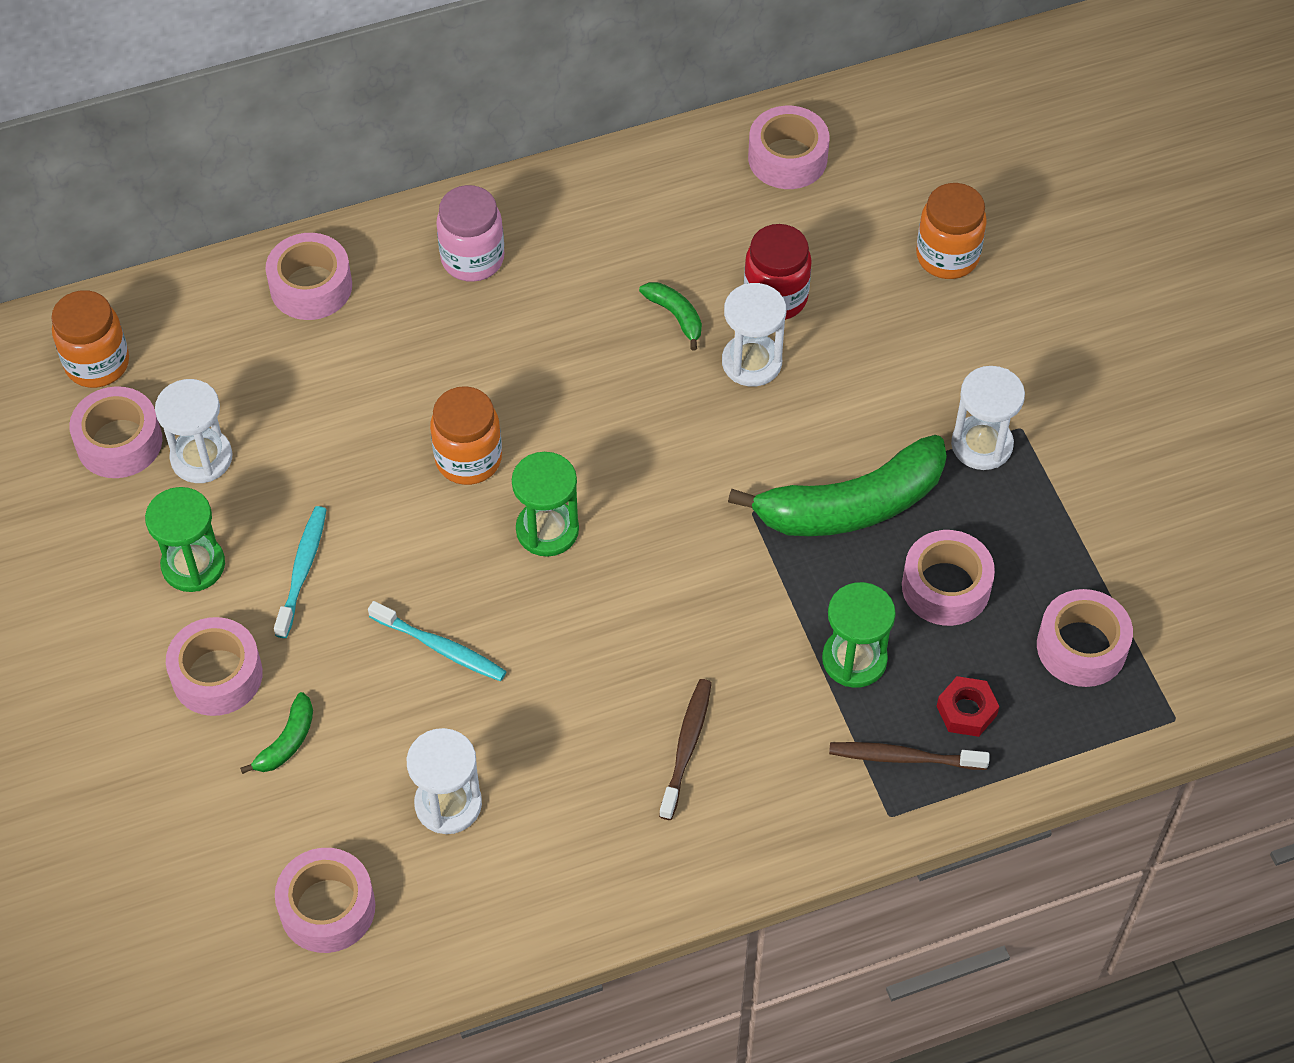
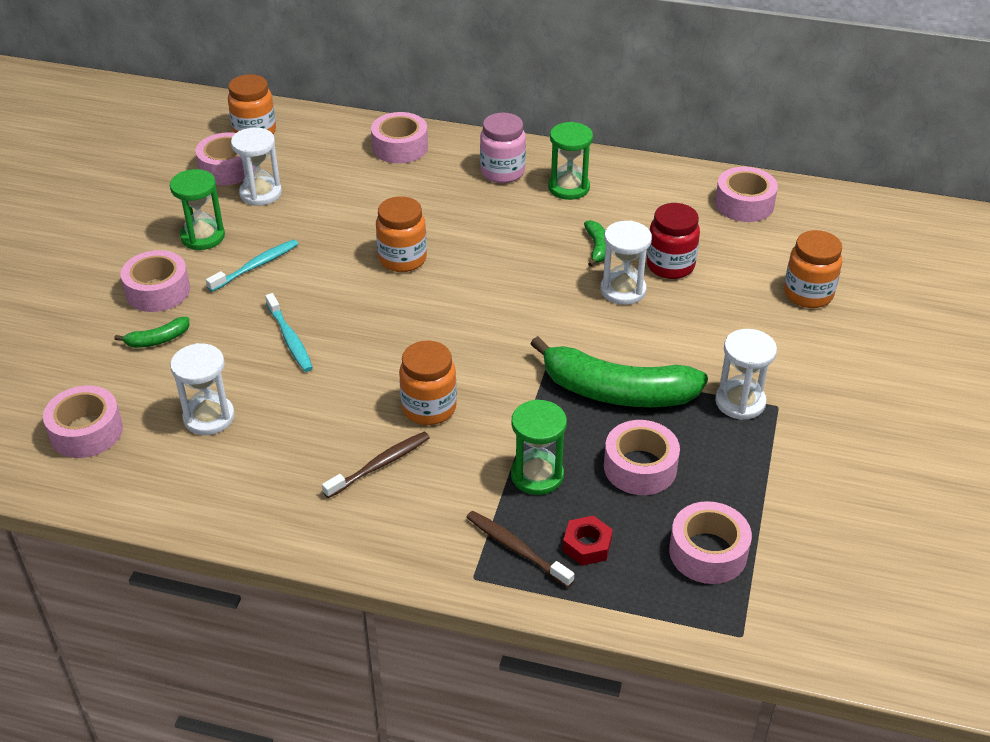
camera: 35 degrees right, 15 degrees down
green hourglass [512,452,579,557] -> green hourglass moved to [548,122,593,200]
none -> orange jar [399,341,457,425]

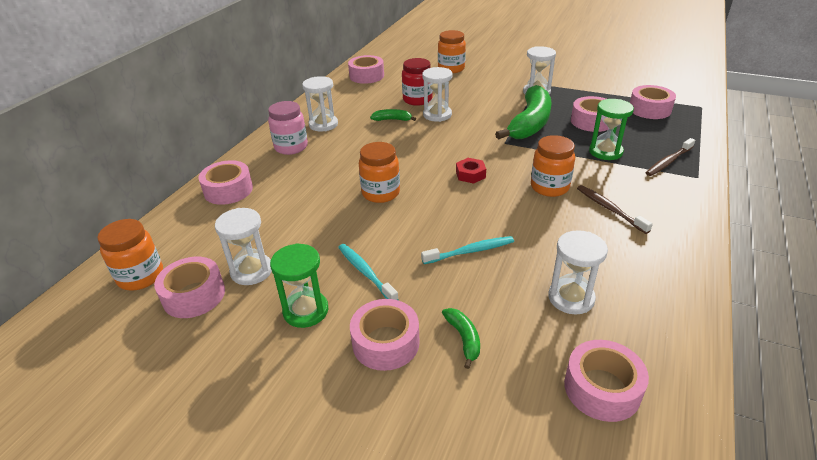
camera: 80 degrees left, 5 degrees down
green hourglass [548,122,593,200] -> white hourglass [302,76,338,132]
red nut [563,515,613,566] -> red nut moved to [456,158,486,184]

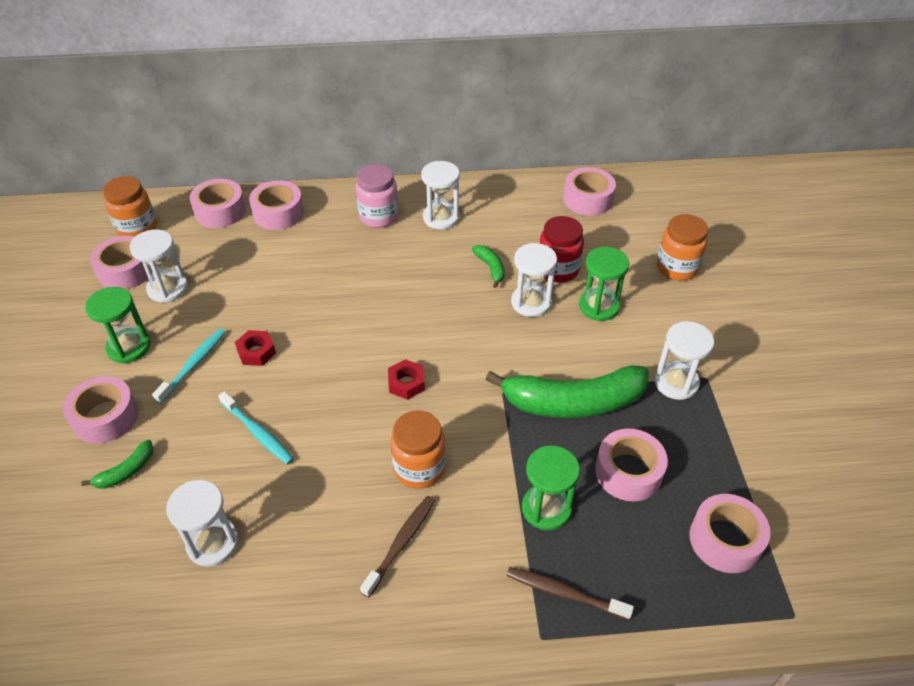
camera: 60 degrees right, 10 degrees up
orange jar [359,142,400,203] -> none
pink tape [564,340,649,422] -> pink tape moved to [190,179,246,228]
none -> red nut [235,330,276,366]
none -> green hourglass [579,247,629,321]

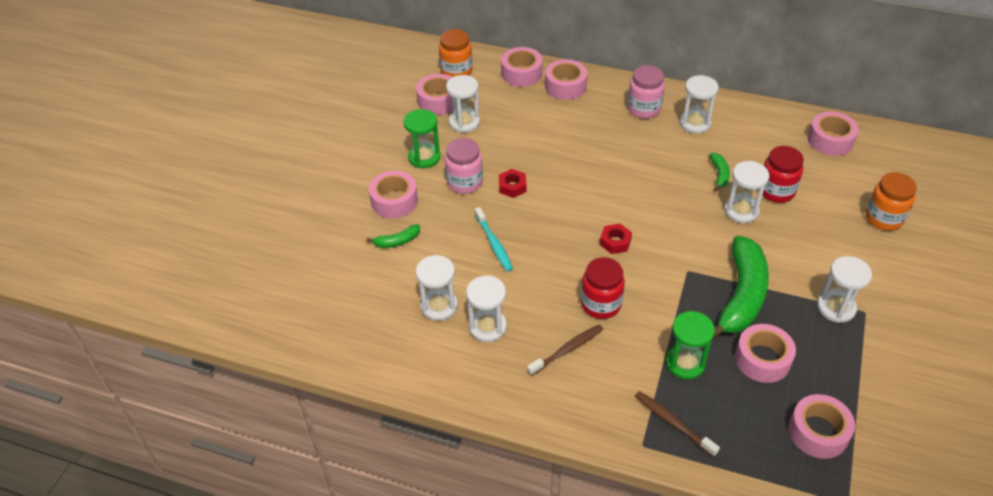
camera: 25 degrees right, 0 degrees up
turquoise toothbrush [152,329,226,404] -> pink jar [445,138,483,194]
orange jar [391,410,446,489] -> red jar [581,257,625,319]
green banana [485,365,649,418] -> green banana turned 90 degrees counterclockwise [713,236,769,338]
green hourglass [579,247,629,321] -> none
none -> white hourglass [466,276,507,342]

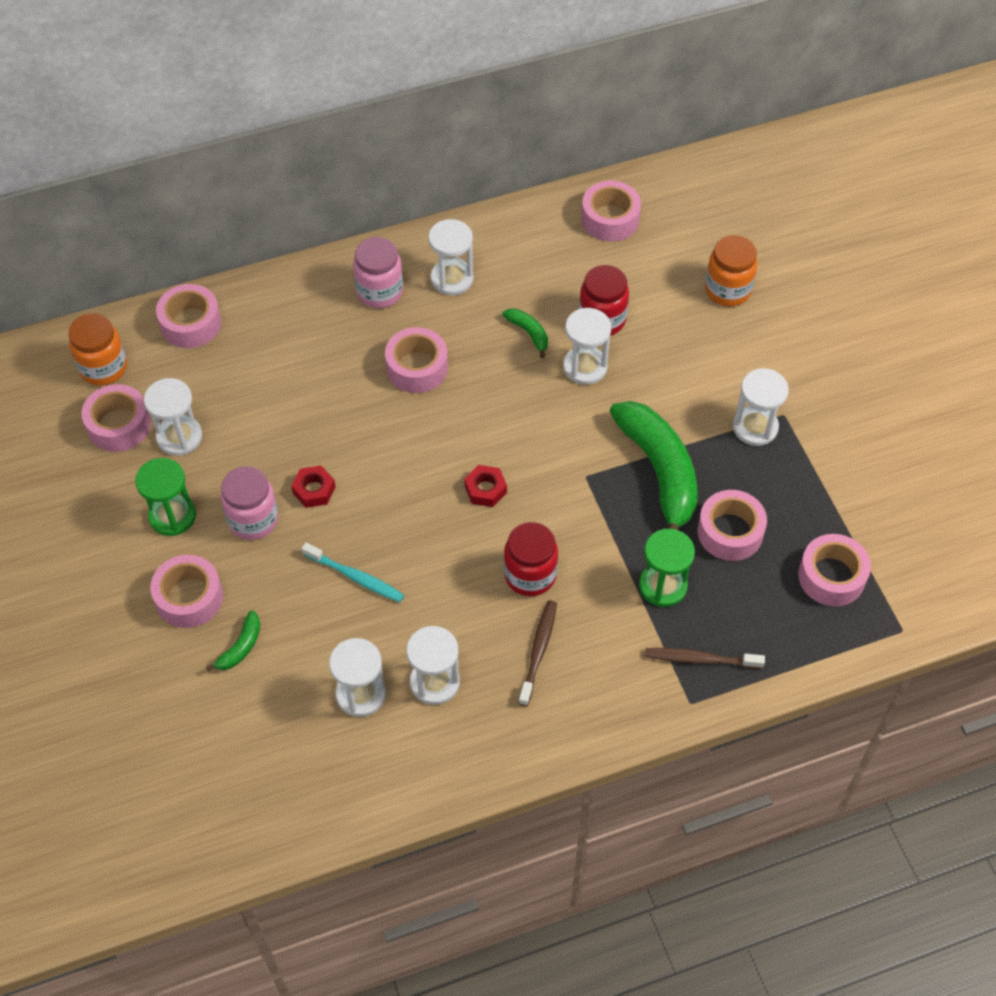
camera: 40 degrees left, 10 degrees up
pink tape [545,59,587,100] -> pink tape moved to [385,327,448,393]

